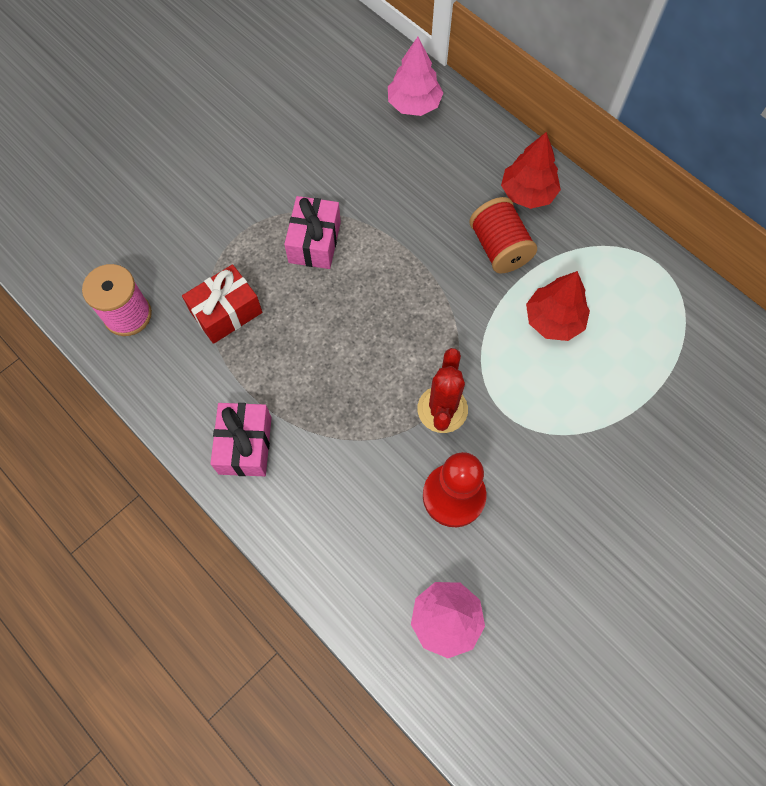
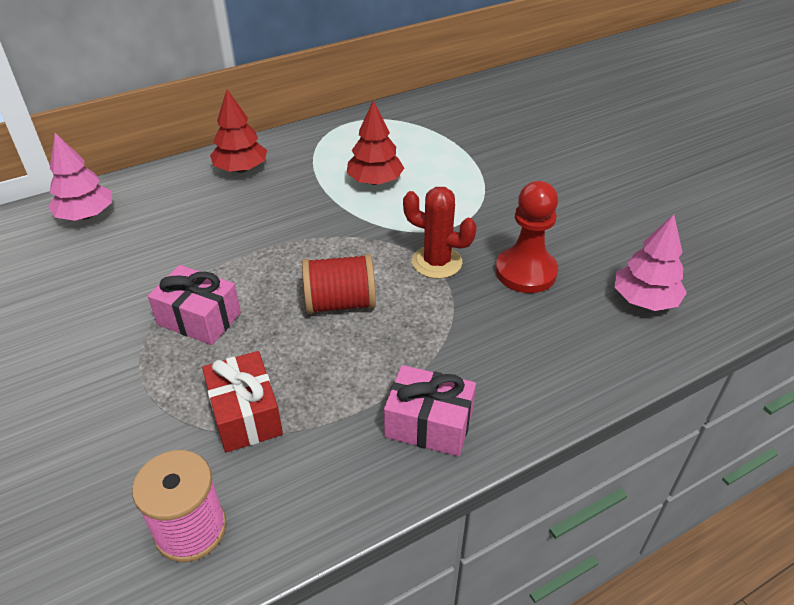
camera: 75 degrees left, 25 degrees down
red spool [469,197,537,273] -> red spool moved to [302,254,376,314]

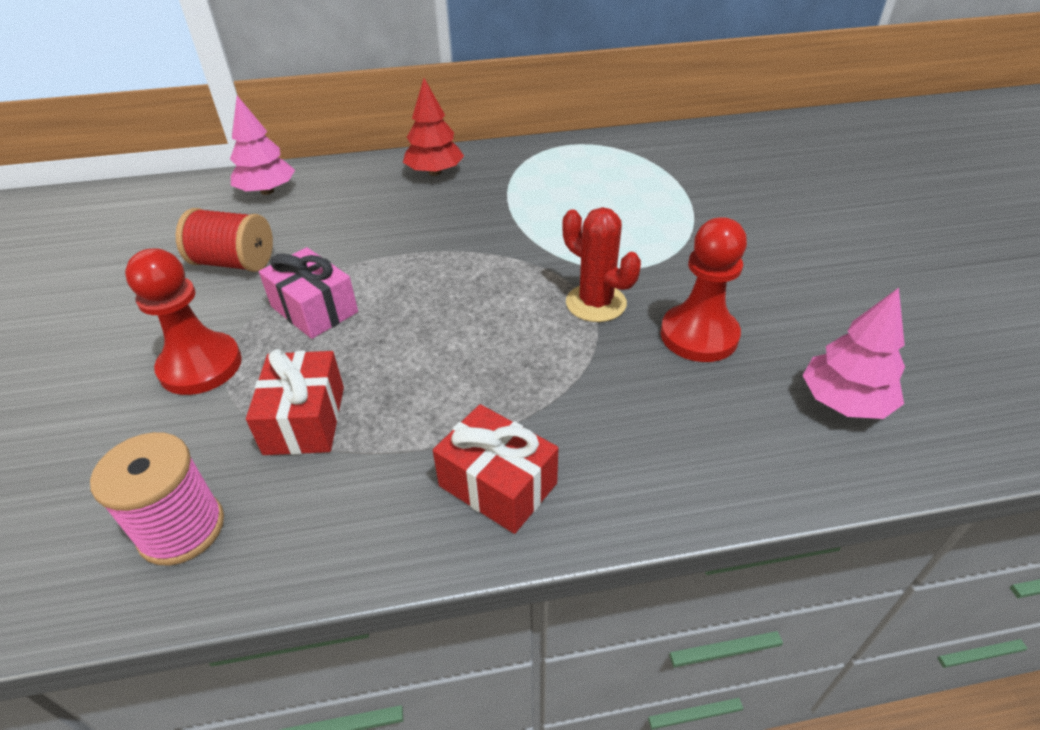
camera: 20 degrees right, 0 degrees up
red spool [302,254,376,314] -> red spool moved to [176,208,273,272]
red tree [347,101,404,185] -> none
pink gift [384,365,476,457] -> red gift [433,404,558,534]
none -> red pawn [125,248,242,395]

